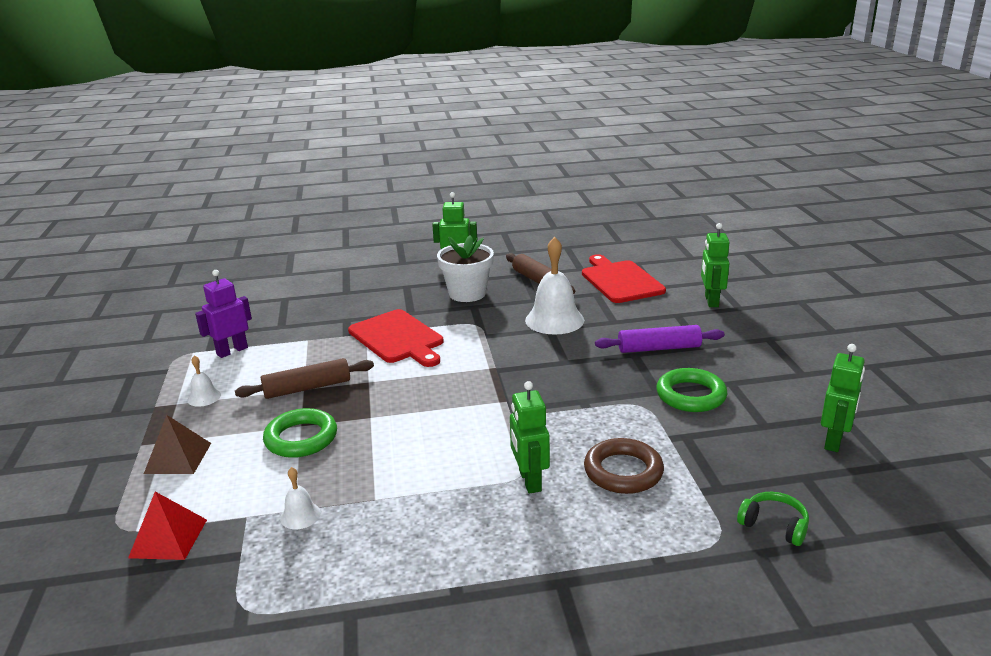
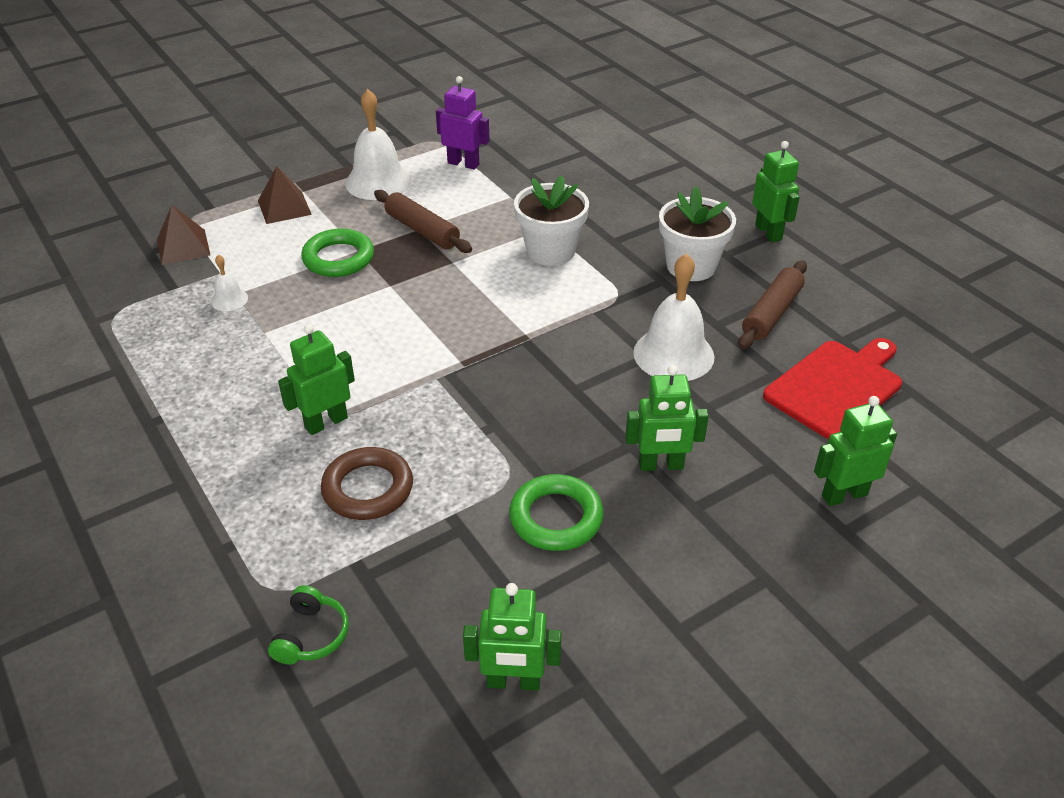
camera: 65 degrees right, 15 degrees up
red pyramid [128,492,207,560] -> brown pyramid [157,205,210,265]
white bell [188,355,221,407] -> white bell [345,89,411,200], size x2.10
red cutting board [348,309,444,367] -> white flower pot [514,176,589,266]
purple rolling pin [595,325,724,353] -> green robot [625,365,709,471]

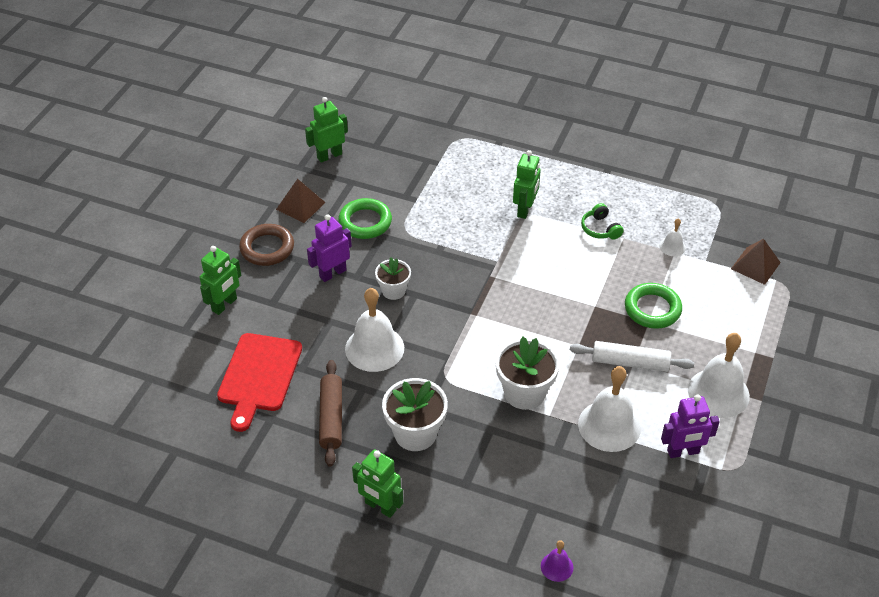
camera: 145 degrees right, 5 degrees up
brown pyramid [258,166,312,224] -> brown pyramid moved to [276,179,326,223]
green headphones [268,585,349,665] -> green headphones moved to [581,203,624,240]
brown ring [321,447,413,520] -> brown ring moved to [239,224,294,266]
brown rolling pin [374,190,472,253] -> white rolling pin [570,341,694,372]
green robot [625,365,709,471] -> purple robot [307,214,352,282]
none -> white flower pot [375,257,411,300]
none -> purple bell [541,540,573,582]
none -> white bell [578,366,641,452]

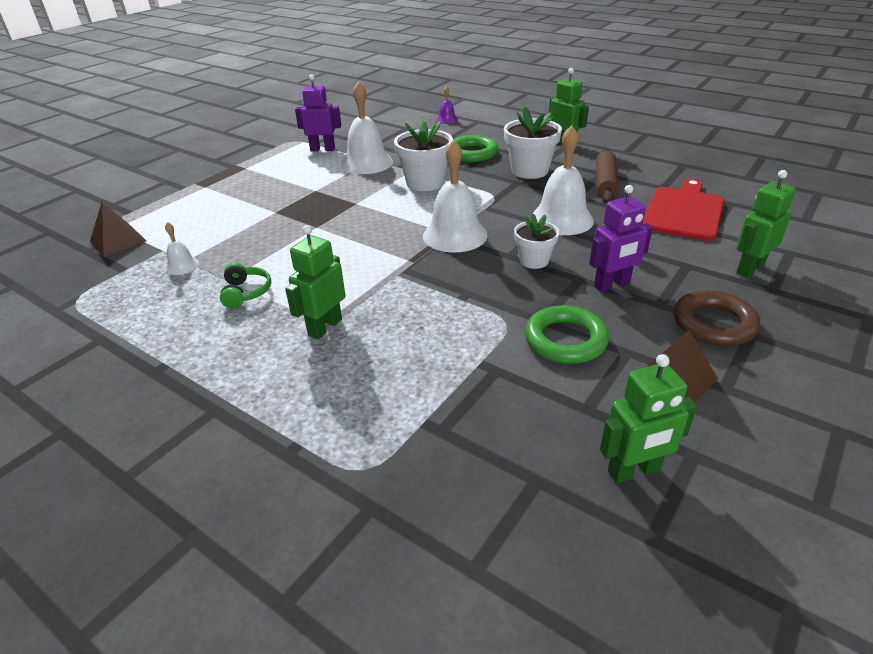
camera: 165 degrees left, 10 degrees down
white rolling pin [570,341,694,372] -> none
green ring [625,283,682,329] -> green ring moved to [453,135,498,162]
white bell [688,333,750,418] -> white bell moved to [423,140,488,253]

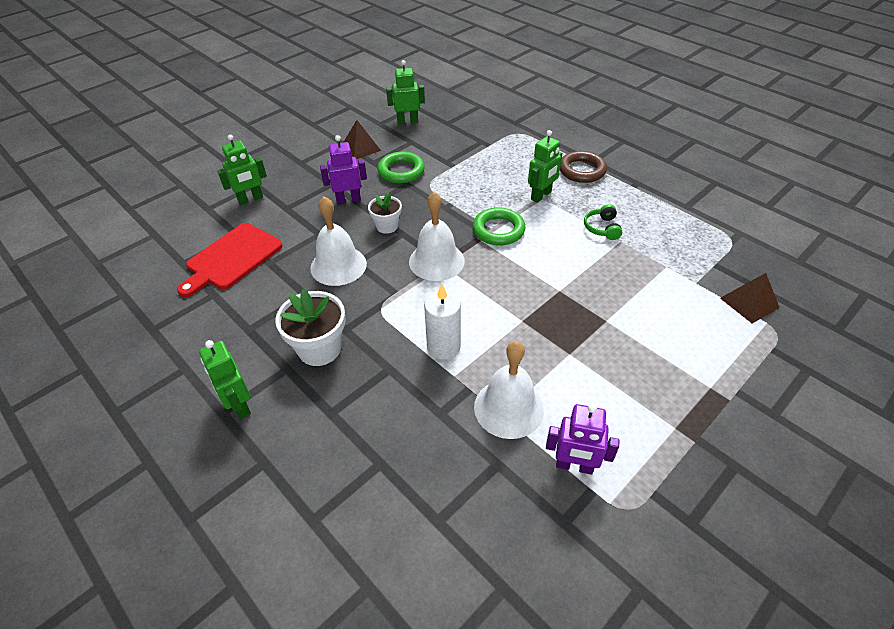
camera: 170 degrees left, 10 degrees up
white bell [165,222,199,275] -> none
white flower pot [394,120,453,191] -> white candle [424,284,461,360]
purple bell [436,86,458,124] -> none
green ring [453,135,498,162] -> green ring moved to [473,207,526,246]
brown rolling pin [596,149,619,203] -> none
brown ring [674,290,760,346] -> brown ring moved to [560,151,607,183]

